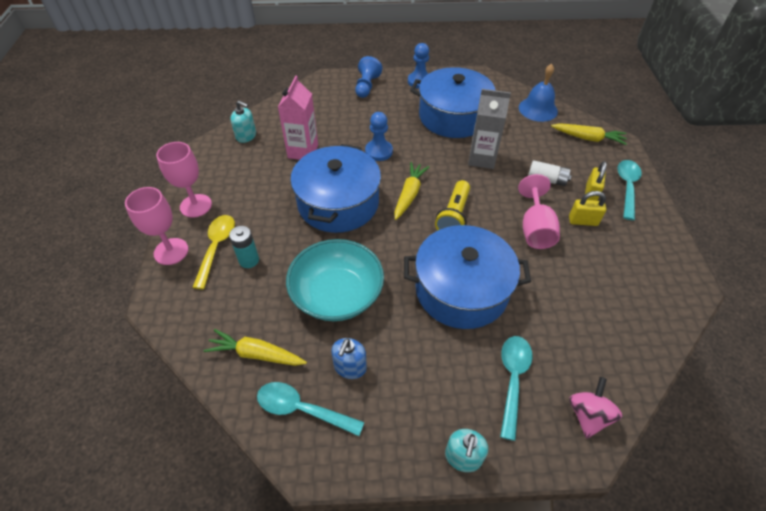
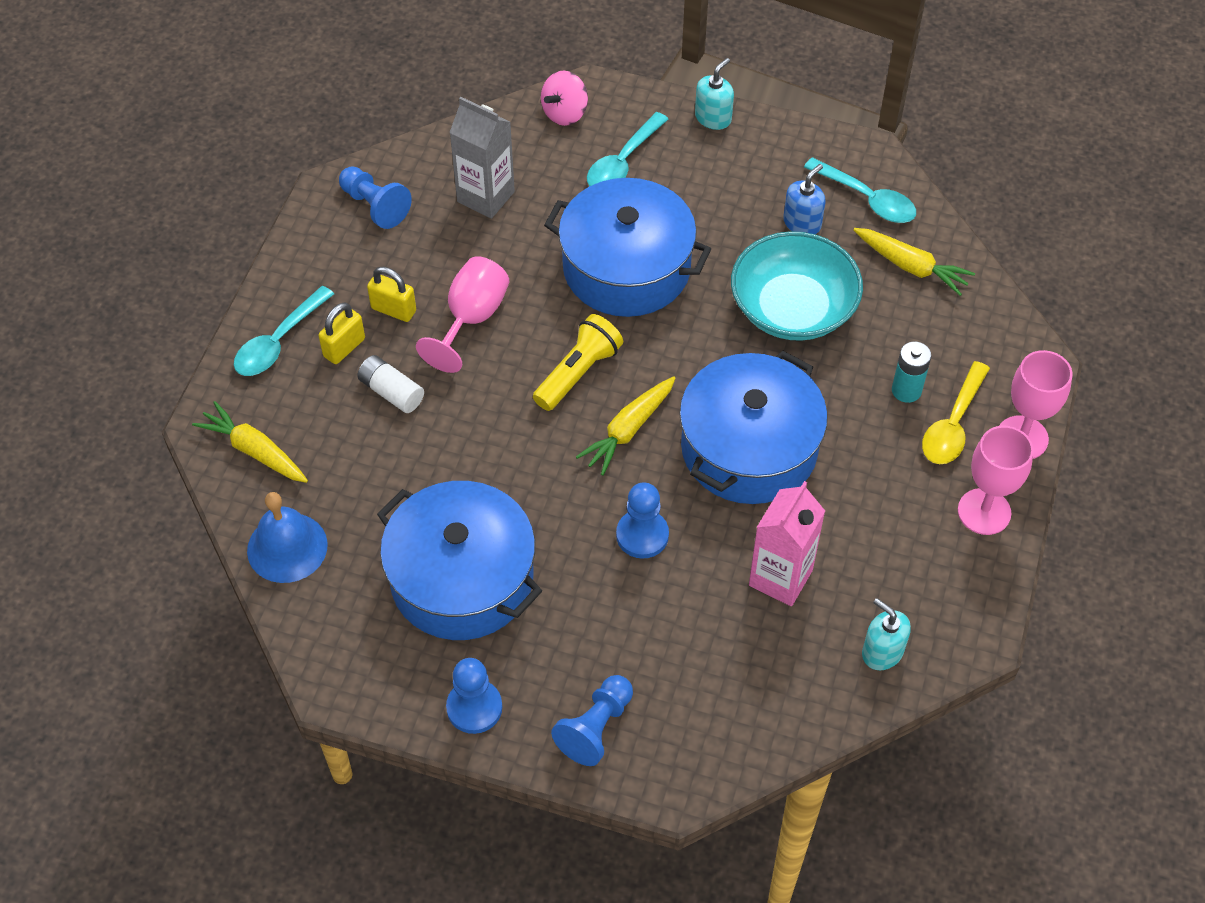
camera: 160 degrees left, 5 degrees up
grey carton [468,89,511,169] -> grey carton moved to [449,97,515,219]
none -> blue pawn [339,166,412,229]

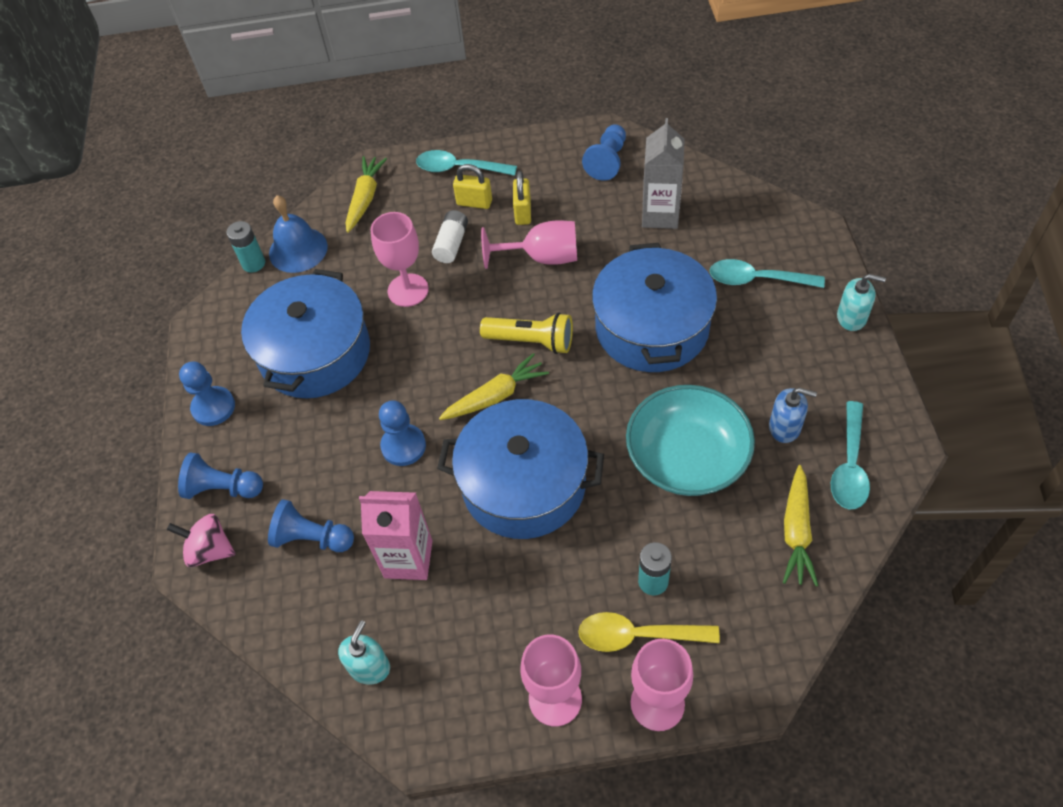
camera: 70 degrees right, 0 degrees up
pink spinning top [541,71,588,126] -> pink spinning top moved to [167,514,236,567]
yellow carrot [576,376,675,476] -> yellow carrot turned 135 degrees clockwise [439,353,549,420]
none -> turquoise battery [226,221,265,273]
none -> blue pawn [268,499,354,552]
none -> pink goblet [371,212,429,307]

